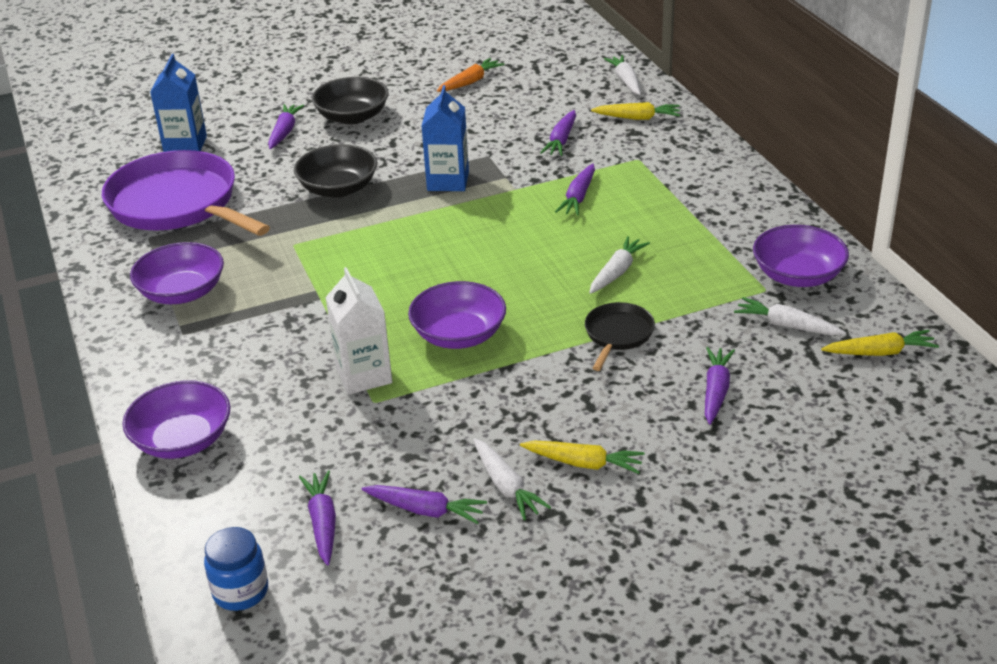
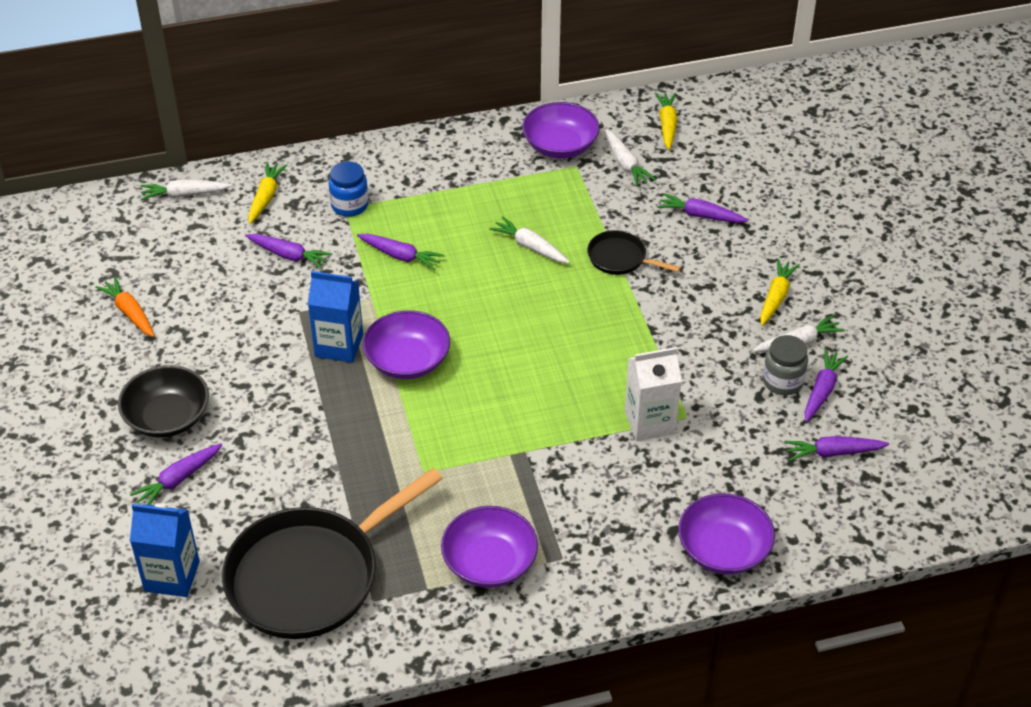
camera: 85 degrees left, 10 degrees up
purple pan [102,150,270,236] -> black pan [222,468,443,639]
blue jar [204,527,268,611] -> blue jar moved to [329,161,369,217]
purple carrot [268,104,304,149] -> purple carrot turned 60 degrees counterclockwise [130,443,222,505]
black bowl [294,144,377,198] -> none
purple bowl [408,281,506,349] -> purple bowl moved to [363,310,450,379]
white carrot [734,297,846,336] -> white carrot turned 60 degrees counterclockwise [605,130,656,187]
none -> grey jar [763,335,808,395]

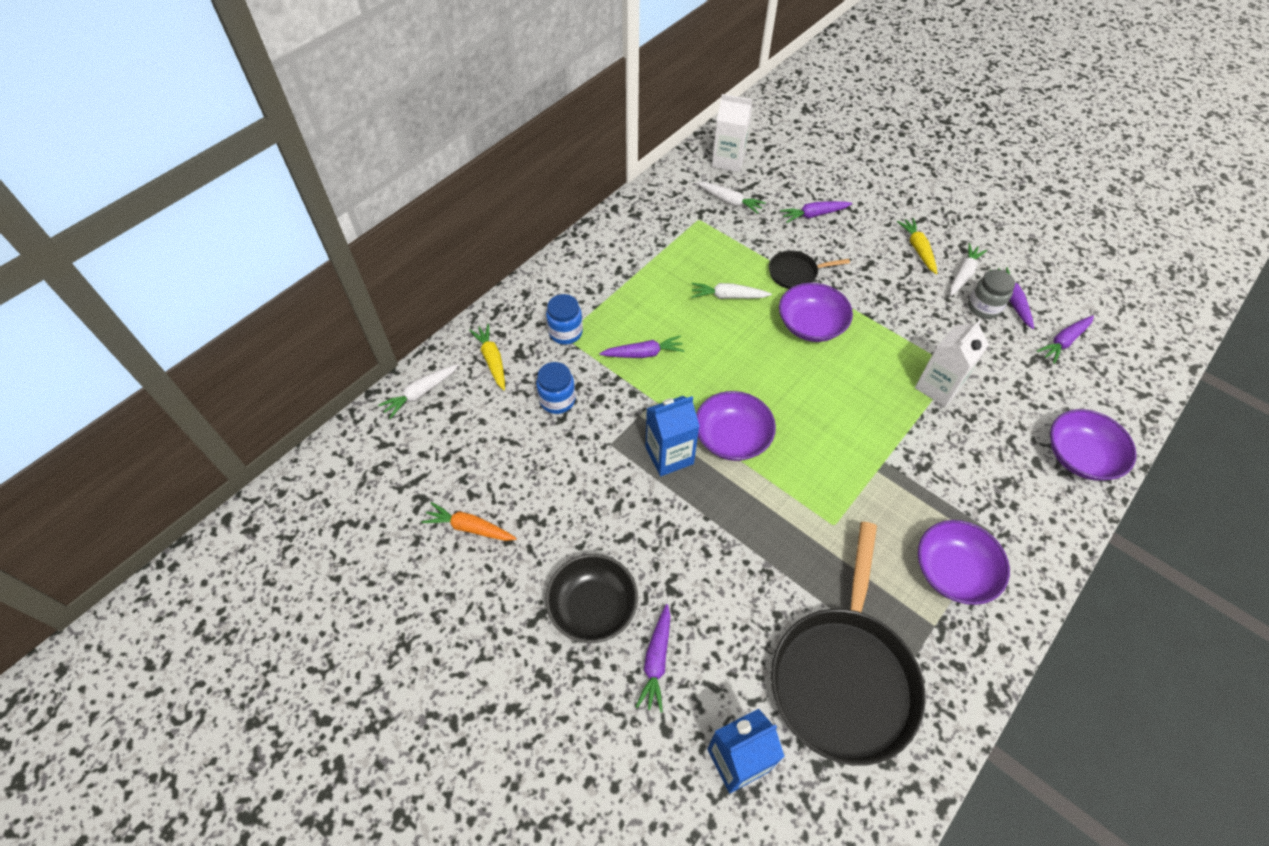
camera: 35 degrees left, 10 degrees up
purple carrot [245,234,332,269] -> blue jar [536,362,575,414]
purple bowl [522,102,600,158] -> purple bowl moved to [779,283,853,342]
yellow carrot [655,93,677,150] -> white carton [712,94,752,172]

